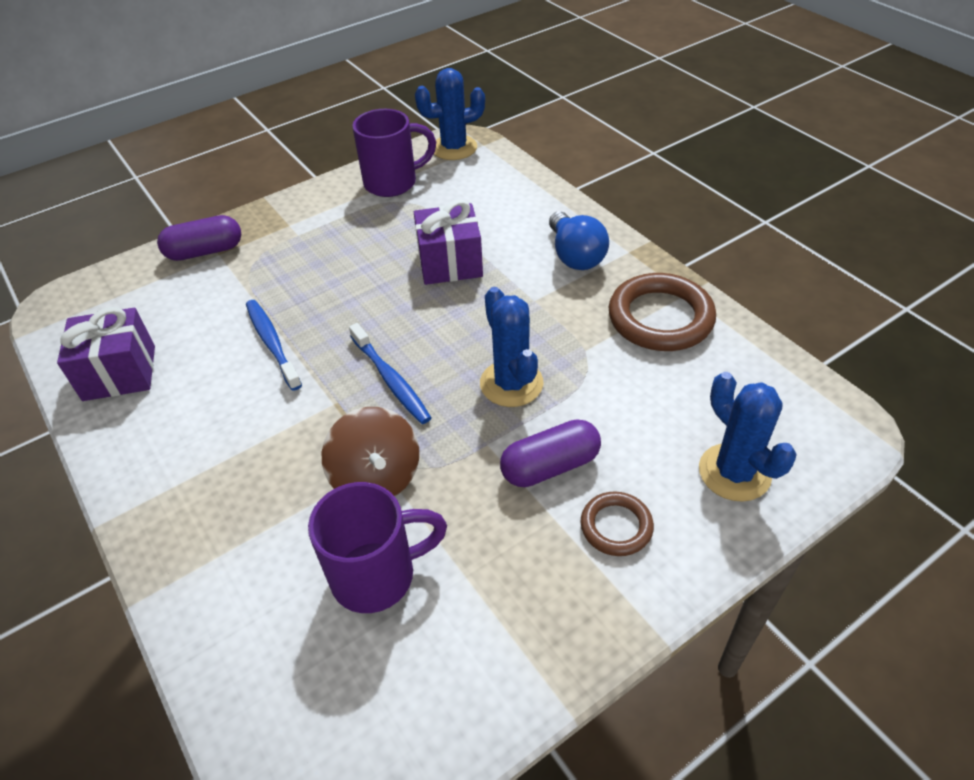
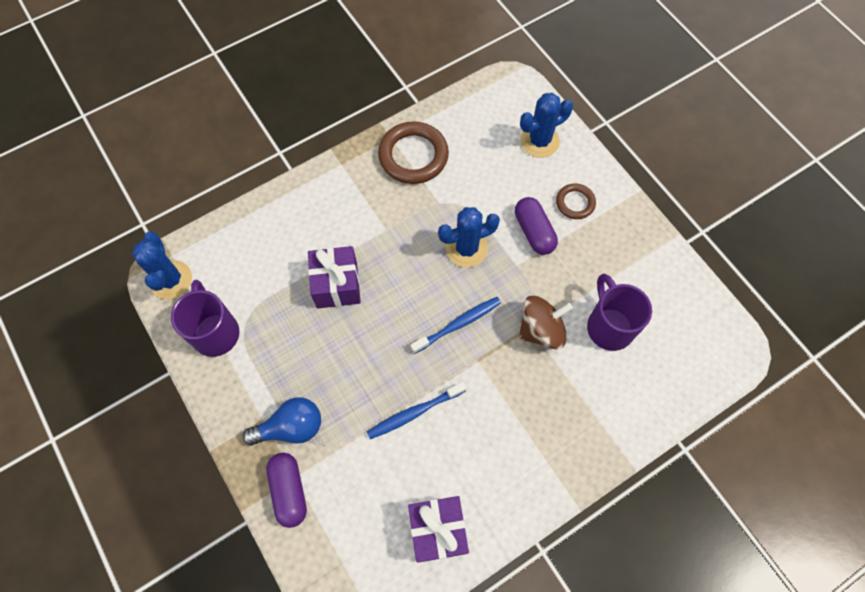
camera: 90 degrees left, 20 degrees up
blue light bulb [549,211,609,270] -> blue light bulb moved to [243,397,321,446]

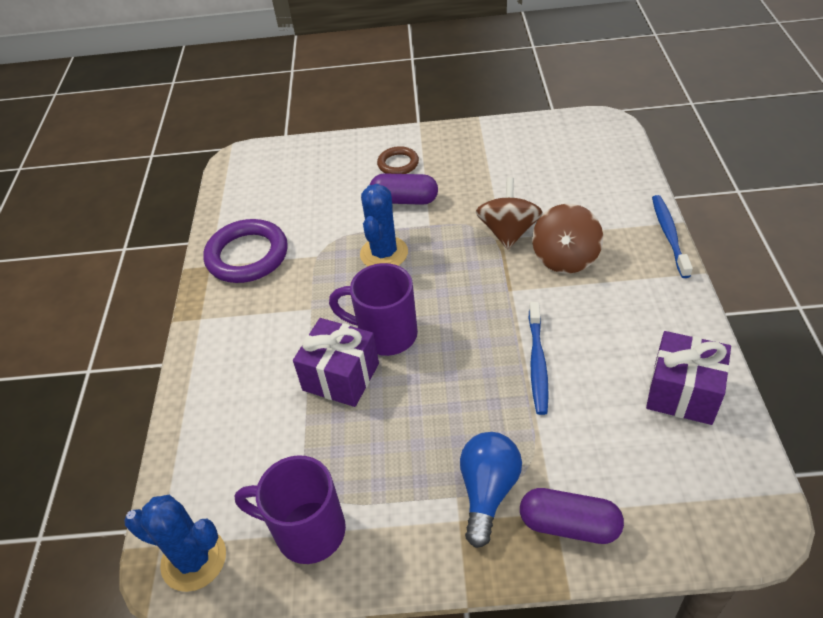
camera: 55 degrees left, 20 degrees down
brown ring [378,121,449,184] -> purple ring [203,219,288,283]
blue toothbrush [411,297,501,354] -> blue toothbrush moved to [652,195,693,278]
blue cactus [520,93,573,158] -> none
purple mug [587,273,652,351] -> purple mug moved to [329,263,418,356]
none -> brown spinning top [532,204,603,273]

